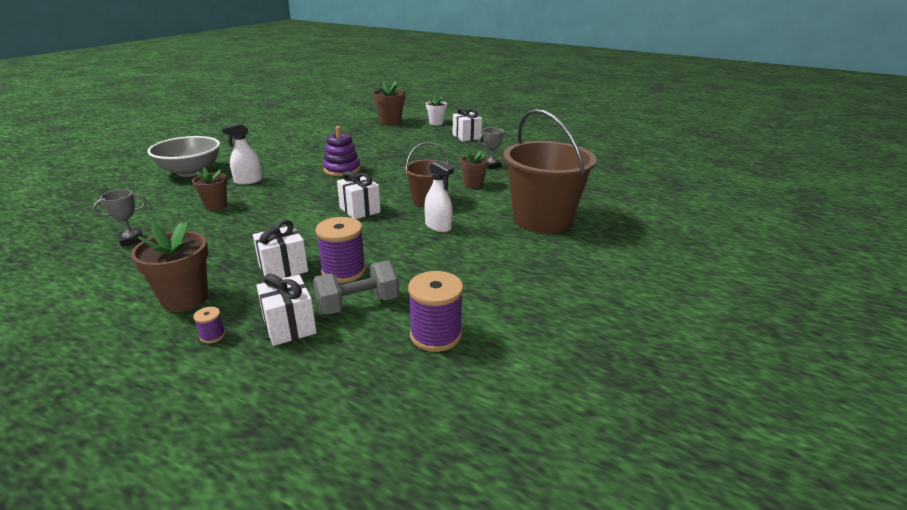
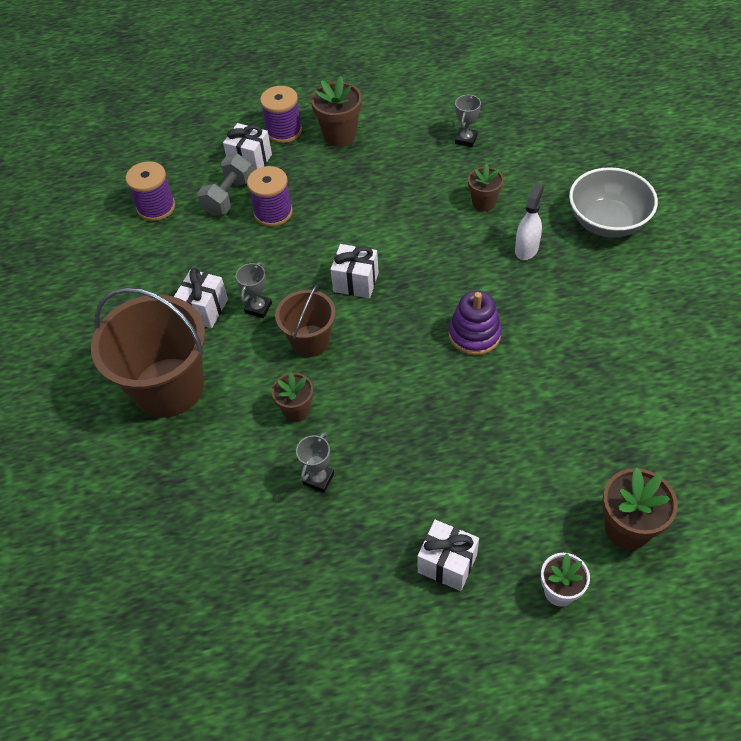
camera: 145 degrees right, 25 degrees up
purple spool [193,307,226,343] -> purple spool [260,86,302,143], size x2.20
white gift [253,220,308,278] -> white gift moved to [174,268,228,328]
white spray bottle [424,160,454,232] -> grey trophy [236,262,272,318]

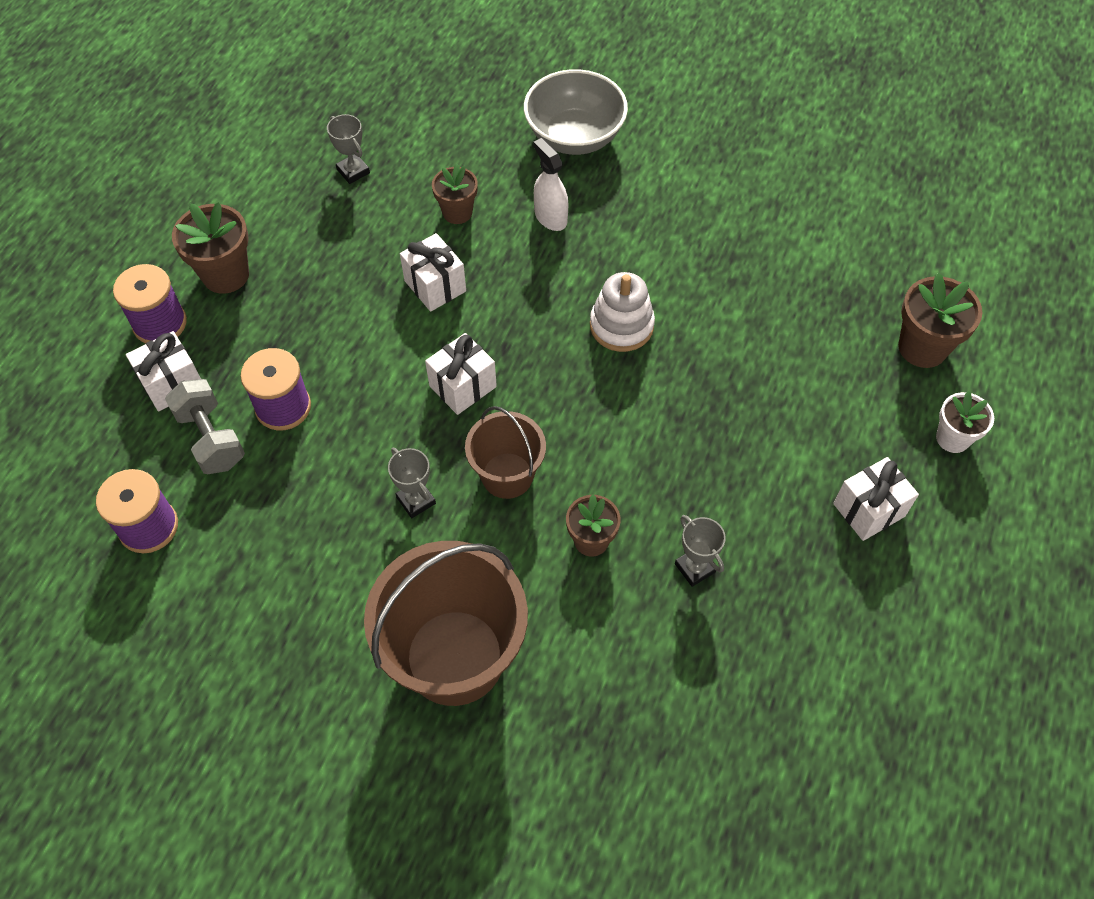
camera: 60 degrees left, 5 degrees up
white gift [174,268,228,328] -> white gift moved to [400,233,466,312]
purple stacking toy [449,291,502,355] -> white stacking toy [590,272,655,352]

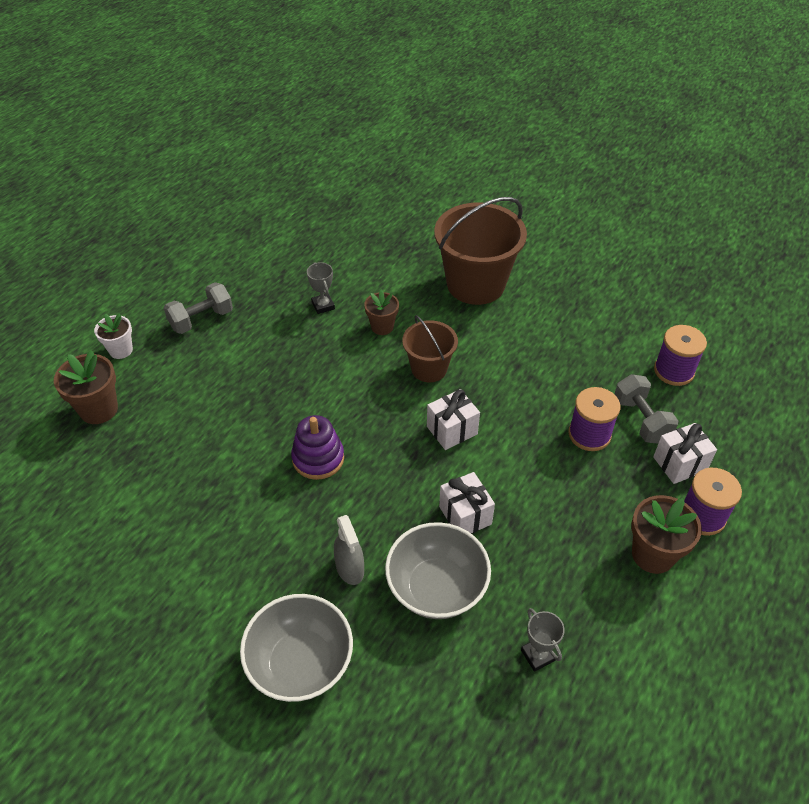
camera: 170 degrees left, 10 degrees down
grey trophy [388,448,436,518] -> none
brown flower pot [432,164,478,224] -> grey bowl [385,522,491,619]
white spray bottle [533,138,568,231] -> grey spray bottle [334,515,364,585]
white stacking toy [590,272,655,352] -> purple stacking toy [291,415,344,480]
white gift [833,457,919,541] -> grey dumbbell [164,282,233,334]

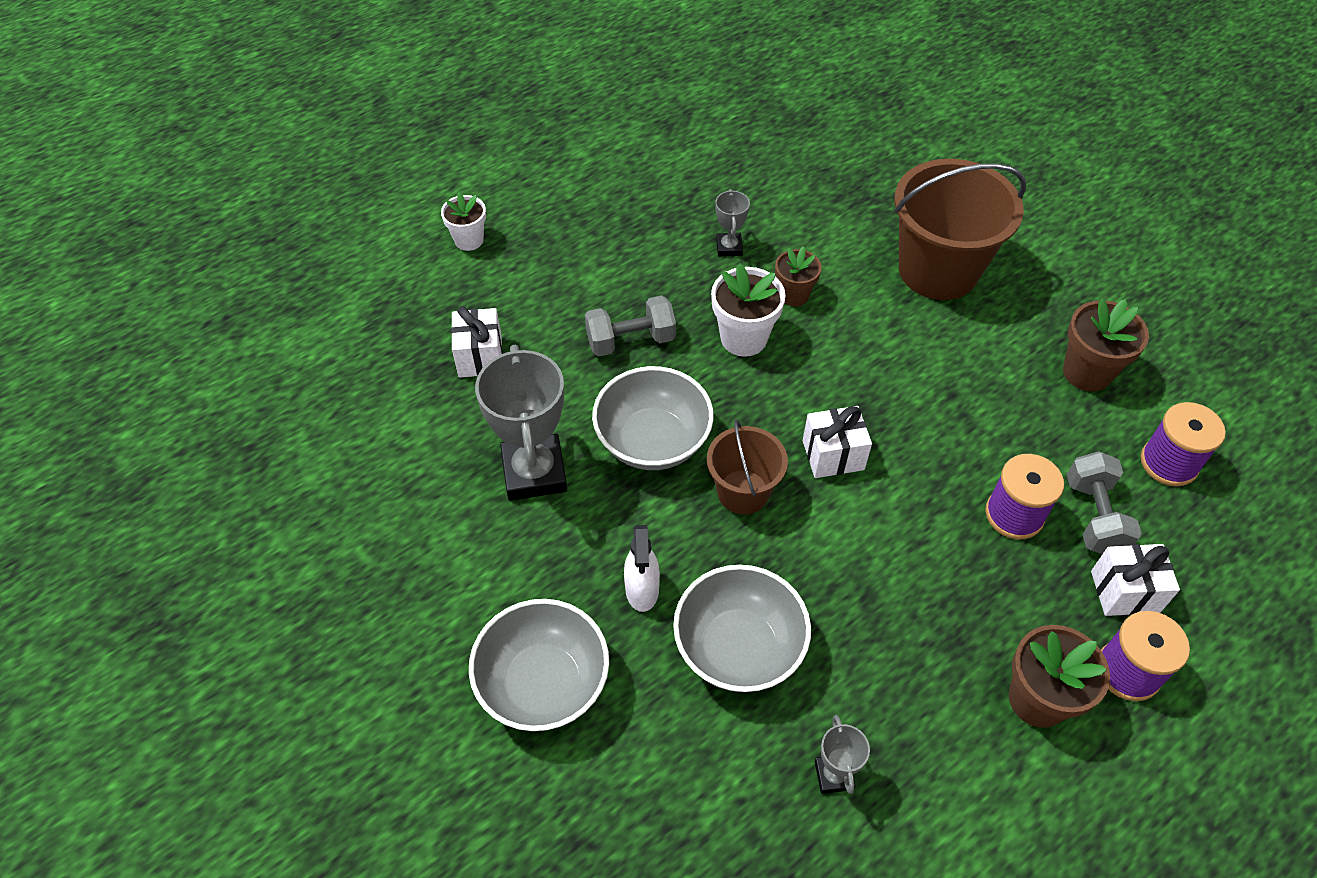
camera: 20 degrees right, 5 degrees up
brown flower pot [54,350,118,424] -> brown flower pot moved to [1063,298,1149,392]
grey dumbbell [164,282,233,334] -> grey dumbbell moved to [585,295,676,357]
purple stacking toy [291,415,344,480] -> grey bowl [592,366,714,470]
grey spray bottle [334,515,364,585] -> white spray bottle [624,525,660,612]
brown bucket [402,315,458,382] -> brown bucket moved to [707,419,788,514]
white gift [439,472,495,533] -> white gift moved to [451,306,503,378]
none -> grey trophy [475,345,567,501]
none -> white flower pot [711,263,785,357]

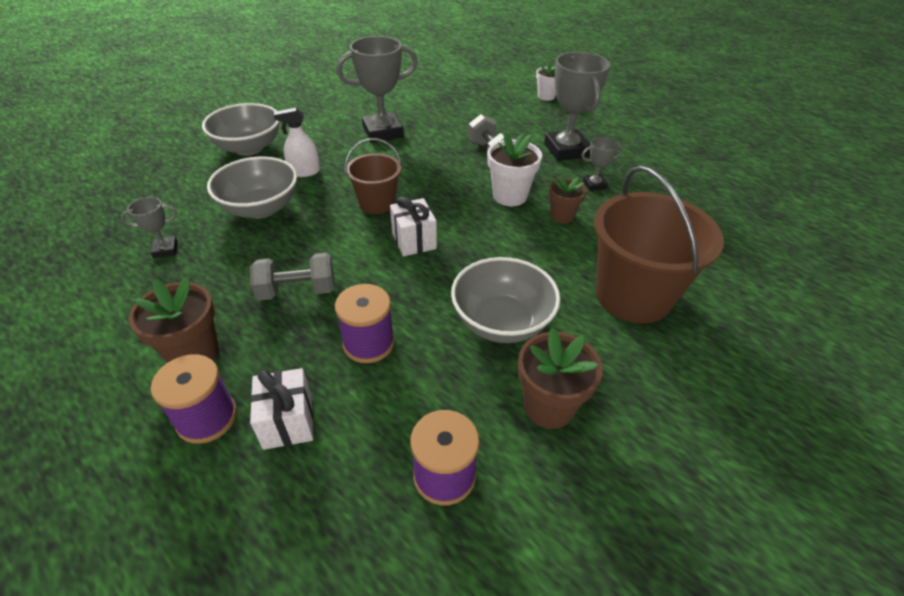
camera: 80 degrees right, 10 degrees down
white gift [451,306,503,378] -> none
grey bowl [592,366,714,470] -> grey bowl moved to [451,257,560,343]
grey dumbbell [1067,452,1142,554] -> grey dumbbell moved to [250,253,335,301]
none -> grey trophy [544,52,610,161]

